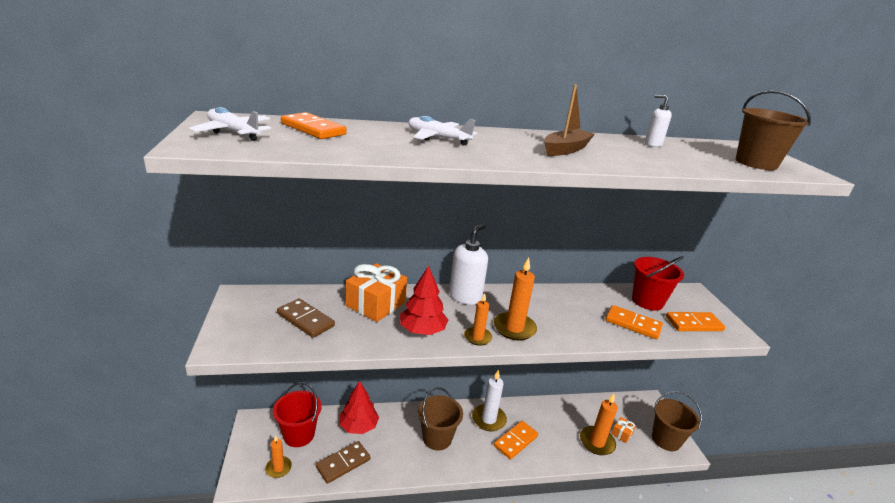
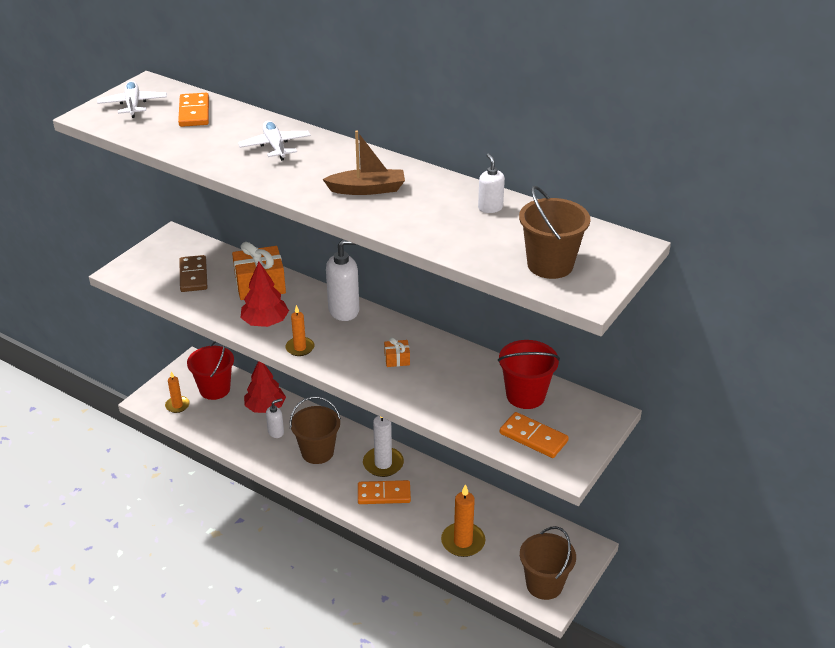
camera: 45 degrees right, 10 degrees up
brown domino [316,441,370,484] -> none
orange candle [494,257,537,341] -> none
orange domino [605,305,663,339] -> none
orange gift [611,417,636,443] -> orange gift moved to [384,337,410,367]
none -> white soap dispenser [266,398,284,438]

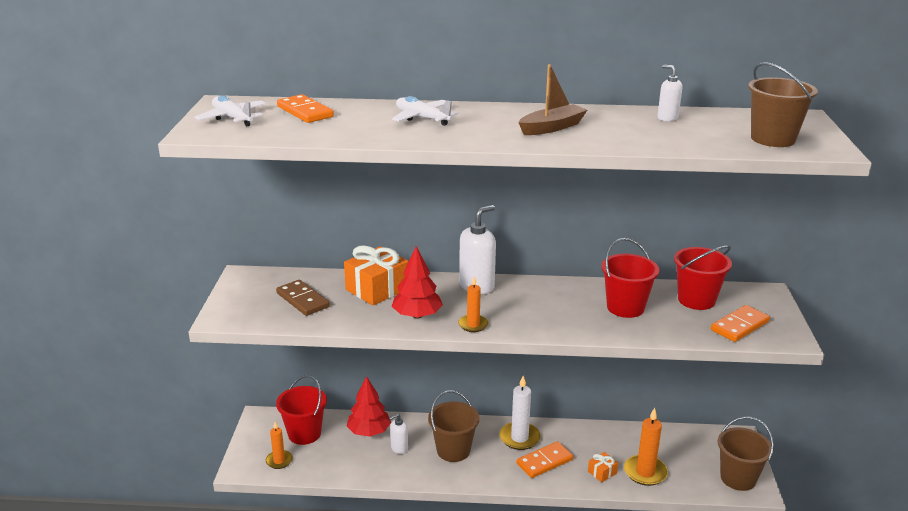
camera: 30 degrees left, 10 degrees down
white soap dispenser [266,398,284,438] -> white soap dispenser turned 150 degrees counterclockwise [389,414,408,454]
orange gift [384,337,410,367] -> orange gift moved to [588,452,618,482]
orange domino [500,412,569,458] -> orange domino turned 45 degrees counterclockwise [711,305,770,342]
none -> red bucket [601,238,659,318]

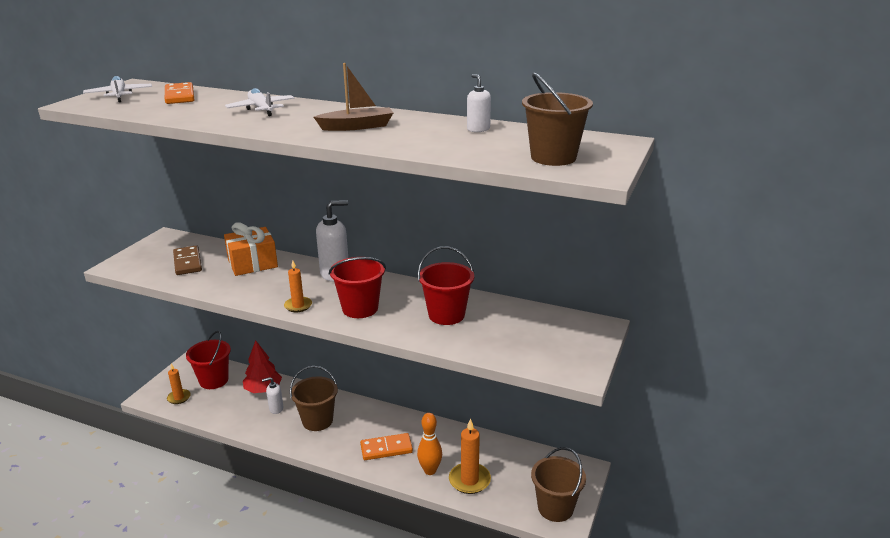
camera: 20 degrees right, 0 degrees up
red tree [392,246,443,319] -> none
white candle [499,376,541,450] -> none
orange gift [588,452,618,482] -> orange bowling pin [417,413,442,475]
red bucket [674,245,732,310] -> red bucket moved to [329,257,386,318]
orange domino [711,305,770,342] -> none

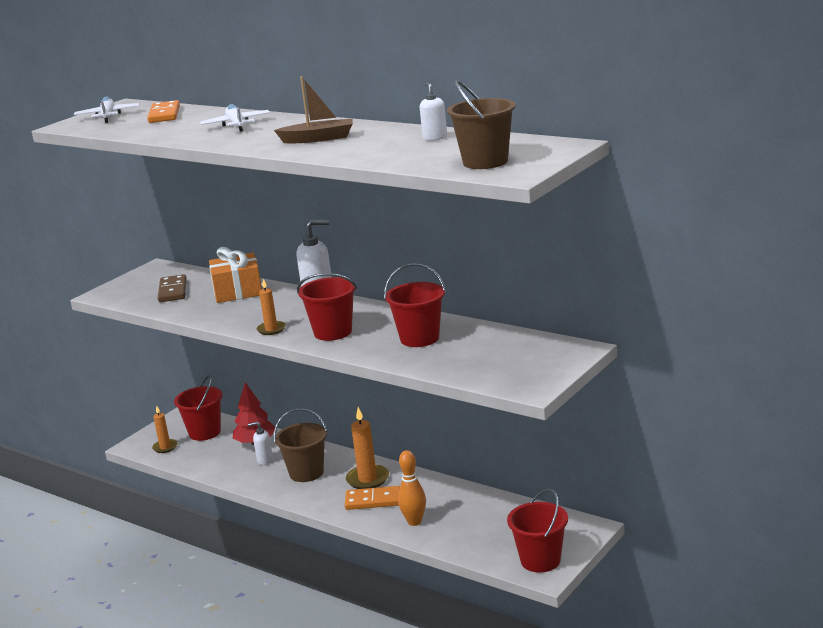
camera: 15 degrees right, 5 degrees down
orange candle [449,418,491,494] -> orange candle moved to [346,407,389,489]
brown bucket [531,447,586,522] -> red bucket [507,489,568,573]

